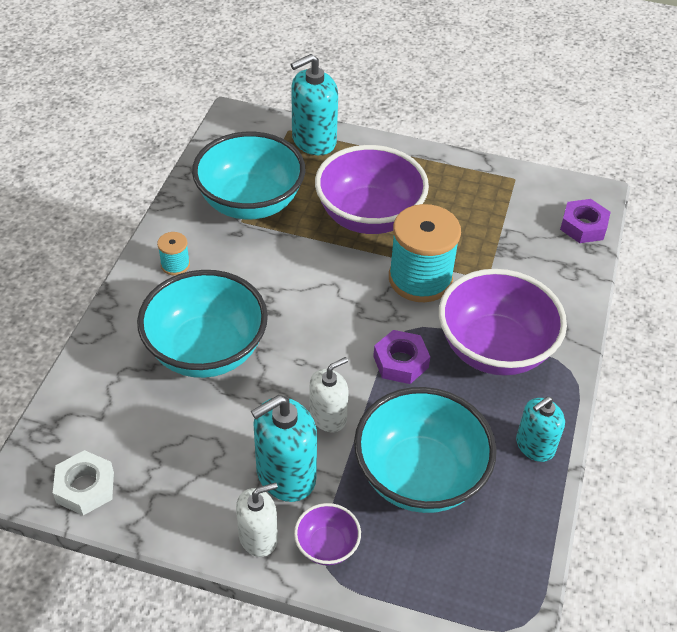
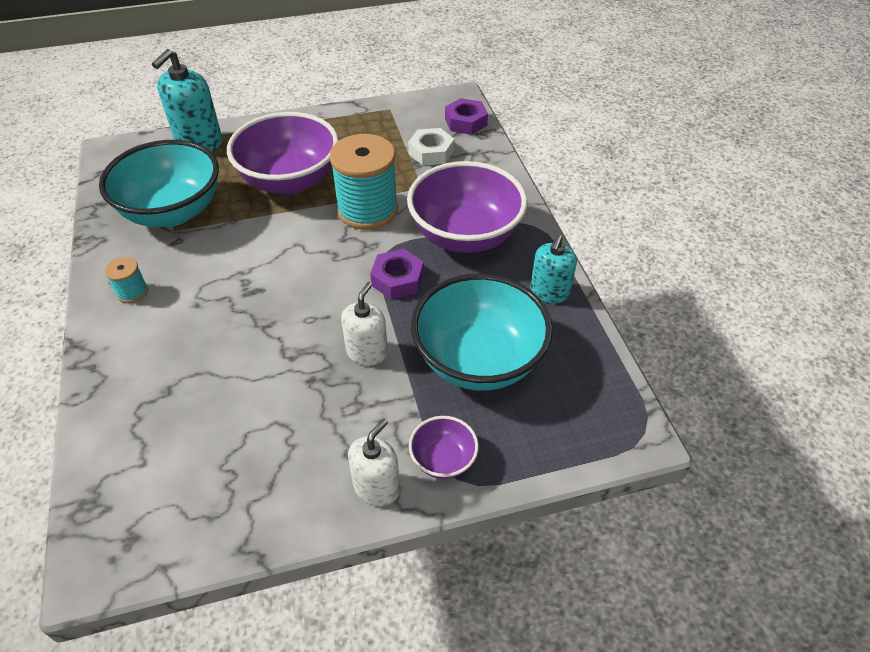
camera: 30 degrees left, 0 degrees up
white nut [53,450,114,515] -> white nut moved to [408,128,454,166]
turquoise bowl [137,270,268,378] -> none
turquoise soap dispenser [251,395,317,502] -> none

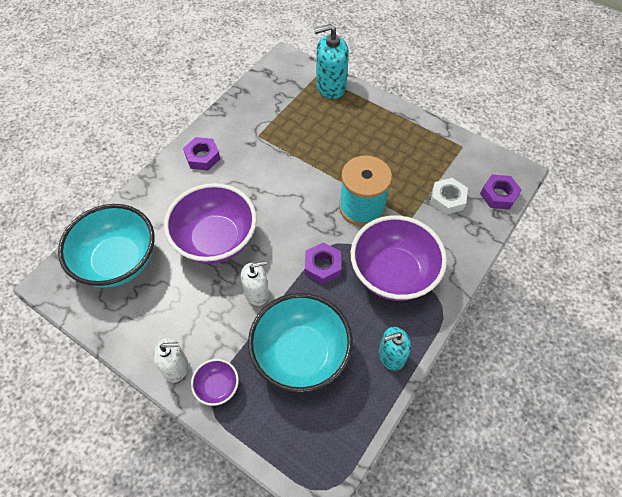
camera: 50 degrees right, 10 degrees up
turquoise bowl [99,140,219,227] -> turquoise bowl moved to [58,204,155,288]
turquoise spool [104,257,148,303] -> purple nut [183,137,220,170]
purple bowl [227,112,339,195] -> purple bowl moved to [164,183,257,264]

